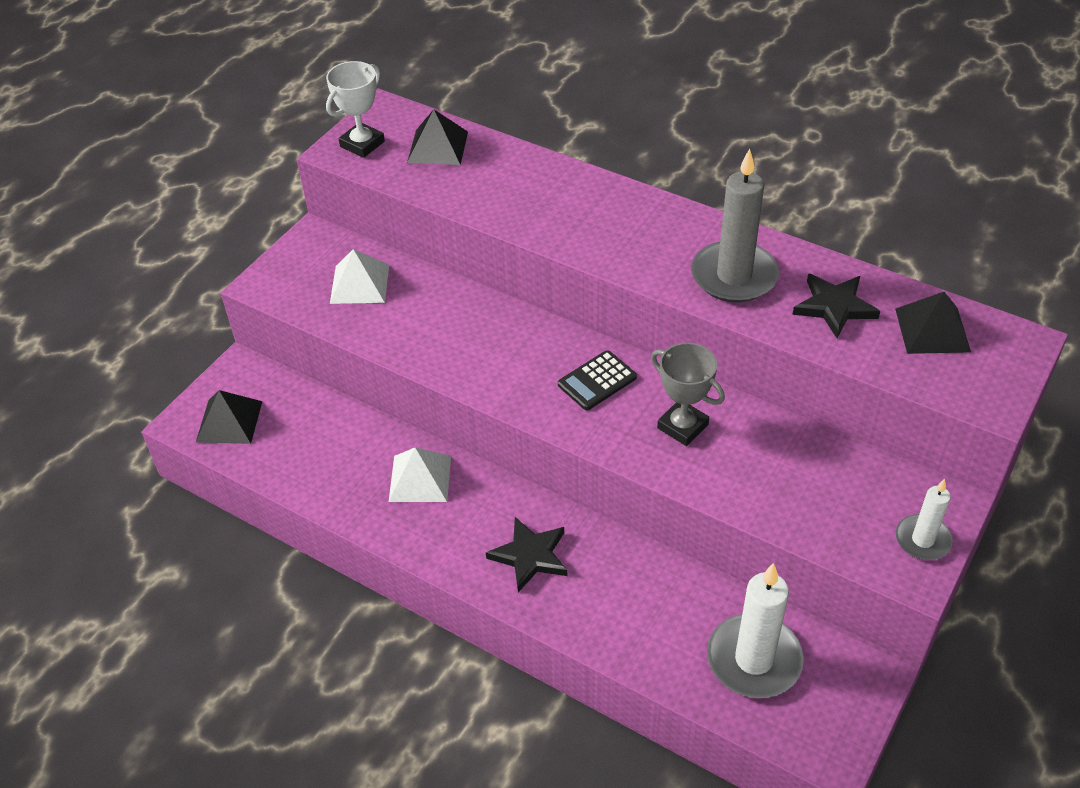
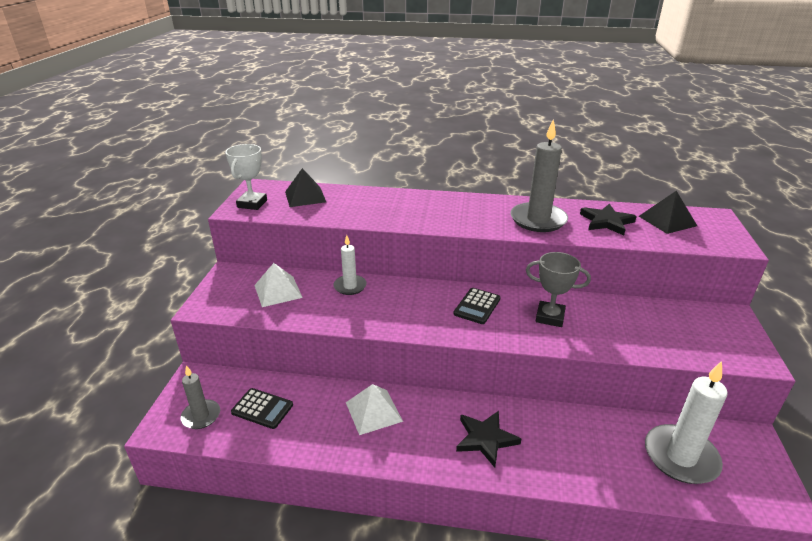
camera: 25 degrees left, 15 degrees down
black pyramid [196,390,262,444] -> grey candle [180,366,220,429]
white candle [896,479,953,560] -> white candle moved to [333,235,367,295]
none -> black calculator [231,388,293,429]

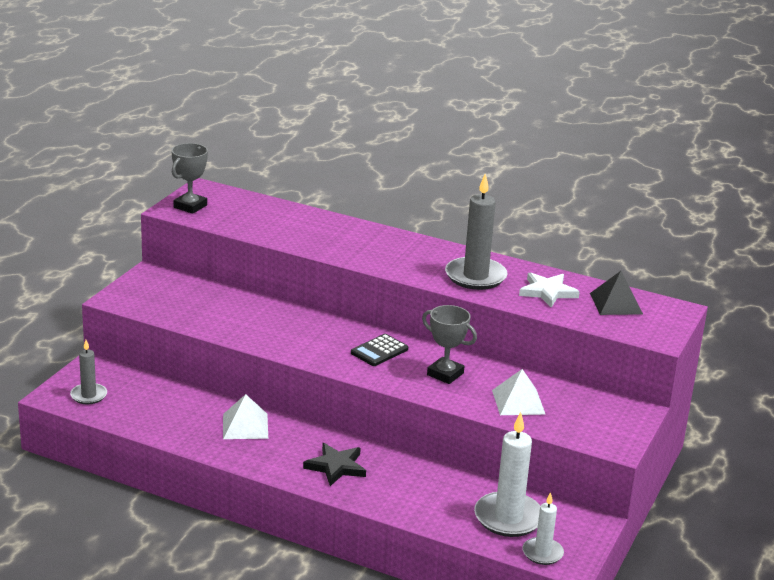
camera: 15 degrees right, 5 degrees down
white trophy [225,144,267,210] -> grey trophy [171,143,208,214]
black calculator [231,388,293,429] -> none
white pyramid [254,263,303,307] -> white pyramid moved to [492,369,546,415]
black pyramid [285,168,326,207] -> none
white candle [333,235,367,295] -> white candle moved to [522,492,564,565]
black star [580,204,637,236] -> white star [519,272,580,308]

